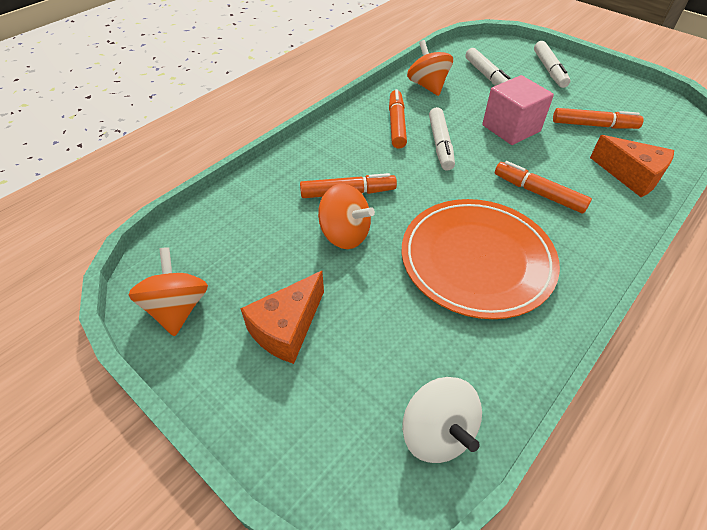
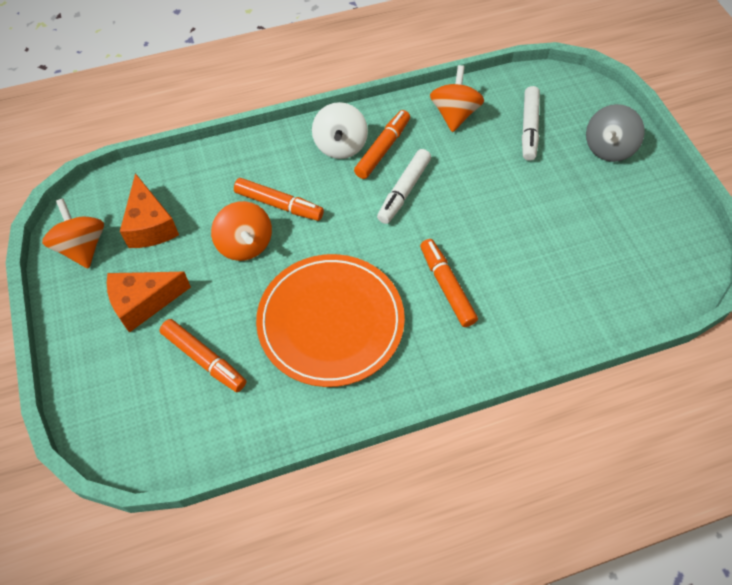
camera: 30 degrees right, 10 degrees up
orange spinning top [128,247,208,337] -> orange spinning top turned 45 degrees counterclockwise [42,198,104,269]
white spinning top [402,377,482,463] -> white spinning top moved to [312,102,368,159]
pink cube [482,75,554,145] -> none
white marker [534,41,570,88] -> grey spinning top [586,104,645,162]
orange marker [553,108,644,129] -> orange marker moved to [160,319,246,392]
orange cheese [590,135,674,197] -> orange cheese moved to [120,173,179,248]

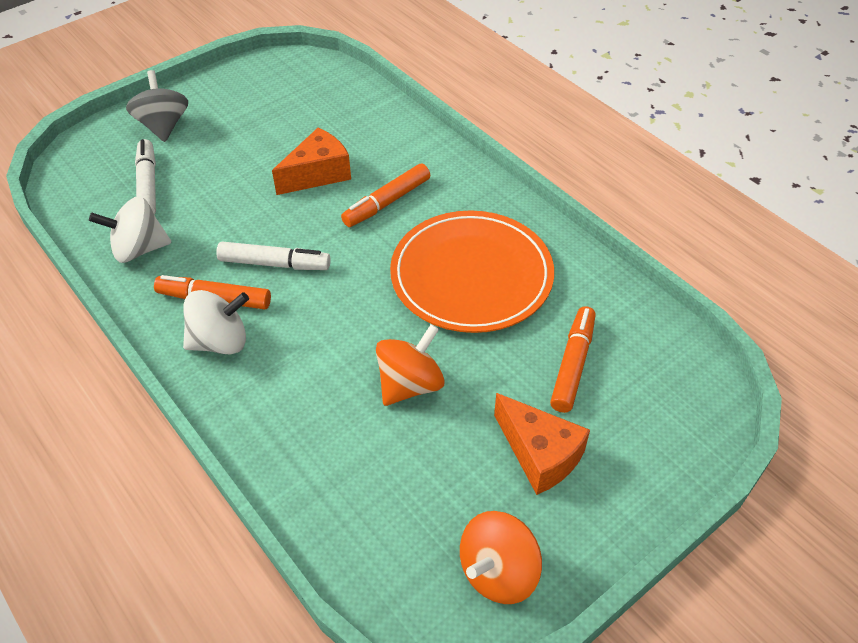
camera: 110 degrees left, 10 degrees down
orange cheese [120,173,179,248] -> orange cheese moved to [272,128,351,195]
orange marker [234,178,324,221] -> none
orange spinning top [430,65,484,132] -> white spinning top [89,196,172,263]
white marker [522,86,540,161] -> white marker turned 90 degrees counterclockwise [135,139,156,215]
grey spinning top [586,104,645,162] -> grey spinning top turned 120 degrees counterclockwise [126,70,188,142]

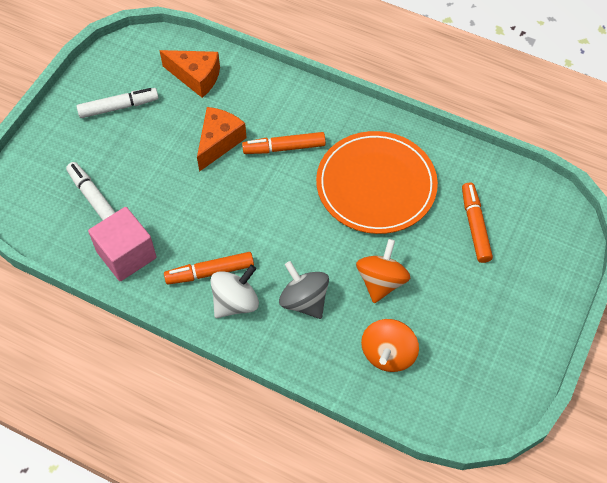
camera: 25 degrees left, 10 degrees up
white spinning top [89,196,172,263] -> pink cube [88,207,157,281]
grey spinning top [126,70,188,142] -> grey spinning top moved to [279,261,329,319]
white marker [216,242,331,270] -> white marker moved to [77,88,159,118]
orange marker [341,164,430,227] -> orange marker turned 60 degrees clockwise [242,132,326,154]
orange spinning top [460,511,542,604] -> orange spinning top moved to [361,319,419,372]
orange cheese [494,393,590,495] -> orange cheese moved to [159,50,220,98]

